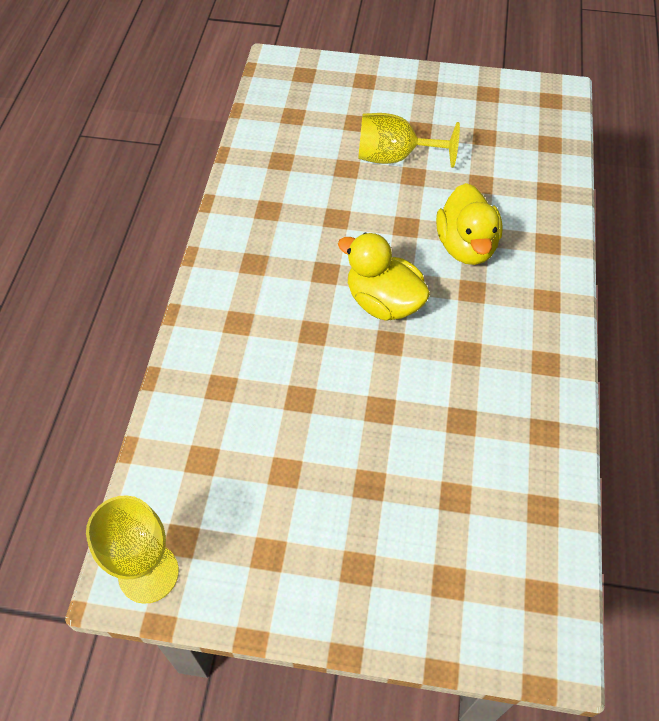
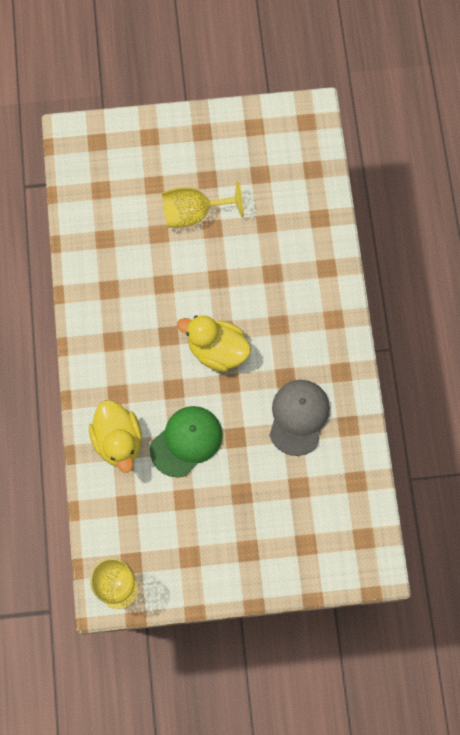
camera: 15 degrees left, 15 degrees up
yellow duck [436,183,503,265] -> yellow duck moved to [89,400,142,473]
none -> green cap [150,406,223,477]
none -> grey cap [269,380,330,456]

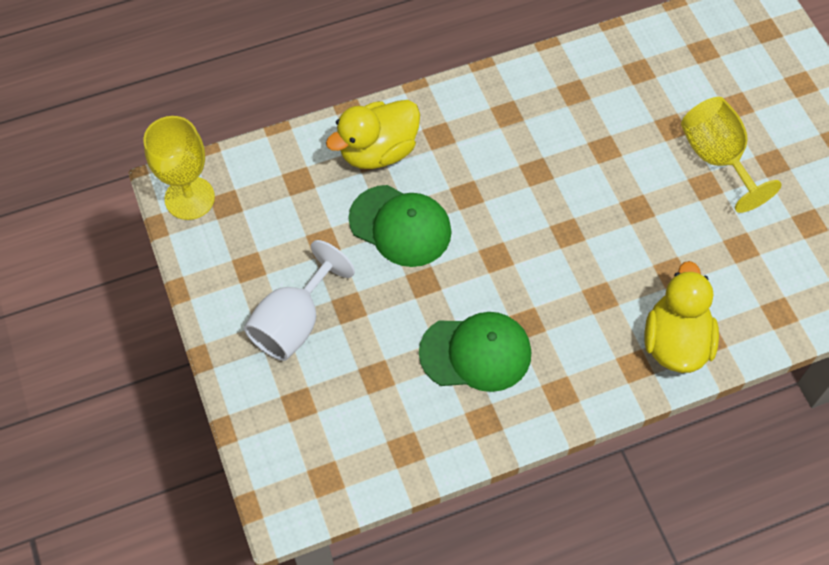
camera: 75 degrees right, 10 degrees down
yellow duck [177,315,251,372] -> yellow duck moved to [644,261,719,373]
grey cap [269,380,330,456] -> green cap [419,312,531,392]
none -> white goblet [244,240,355,361]

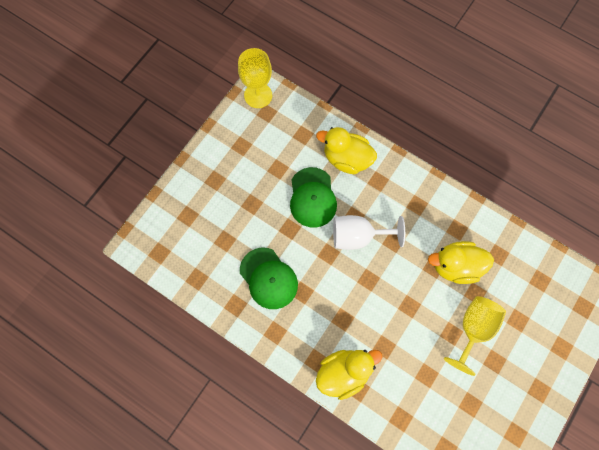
camera: 55 degrees right, 10 degrees up
white goblet [244,240,355,361] -> white goblet moved to [333,215,405,250]
none -> yellow duck [428,241,494,284]

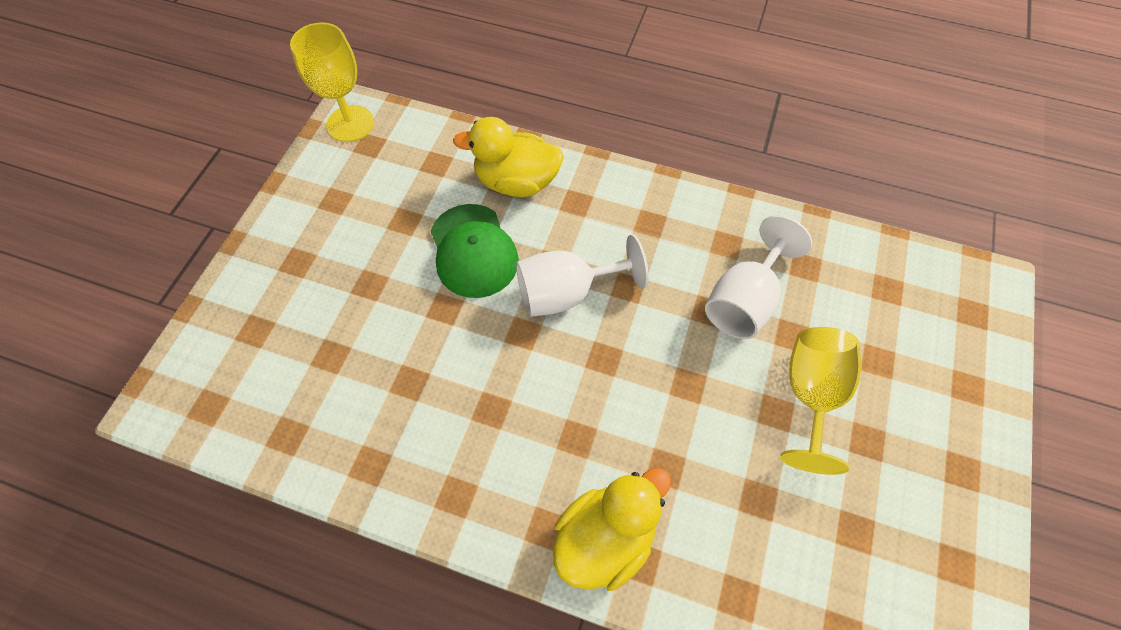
camera: 15 degrees left, 10 degrees down
green cap [240,248,298,309] -> none
yellow duck [428,241,494,284] -> white goblet [705,215,812,339]

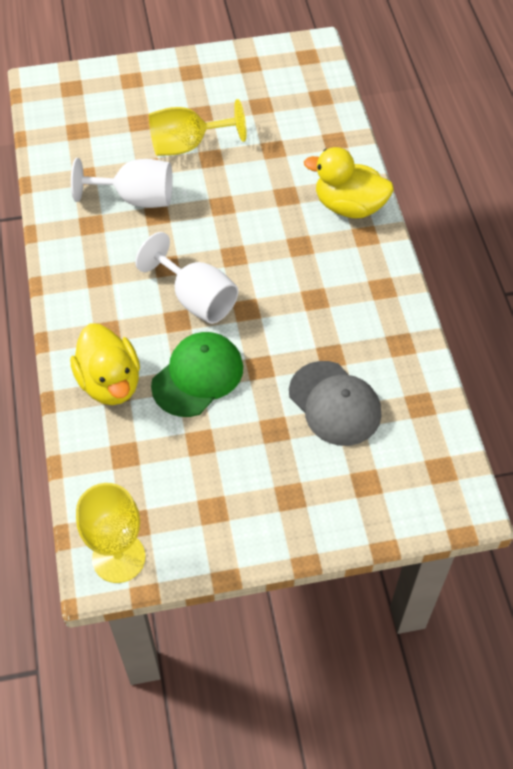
camera: 120 degrees left, 5 degrees down
none -> grey cap [289,361,382,446]

